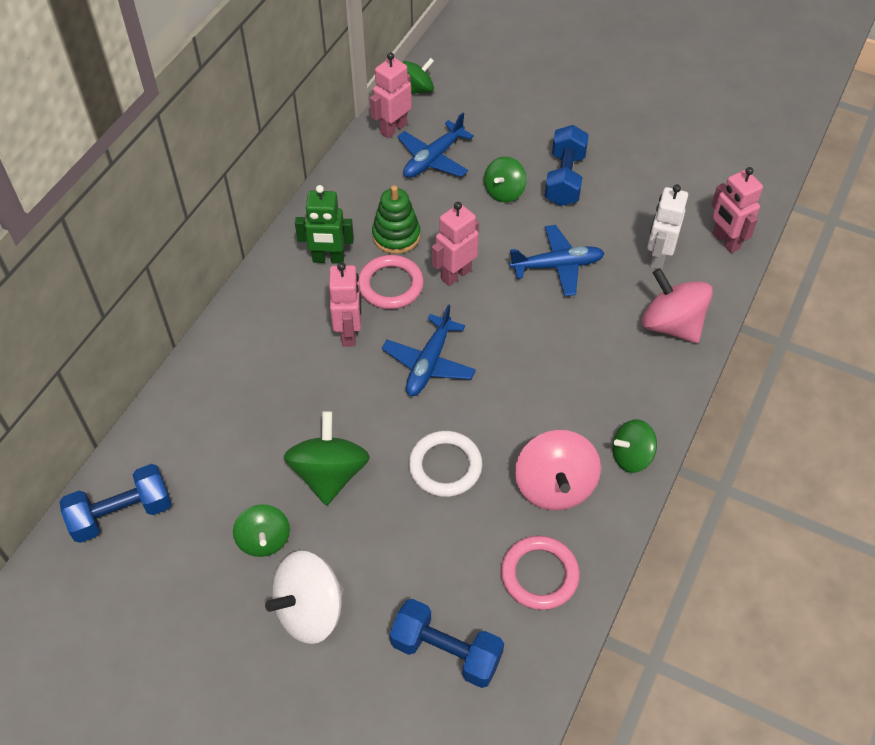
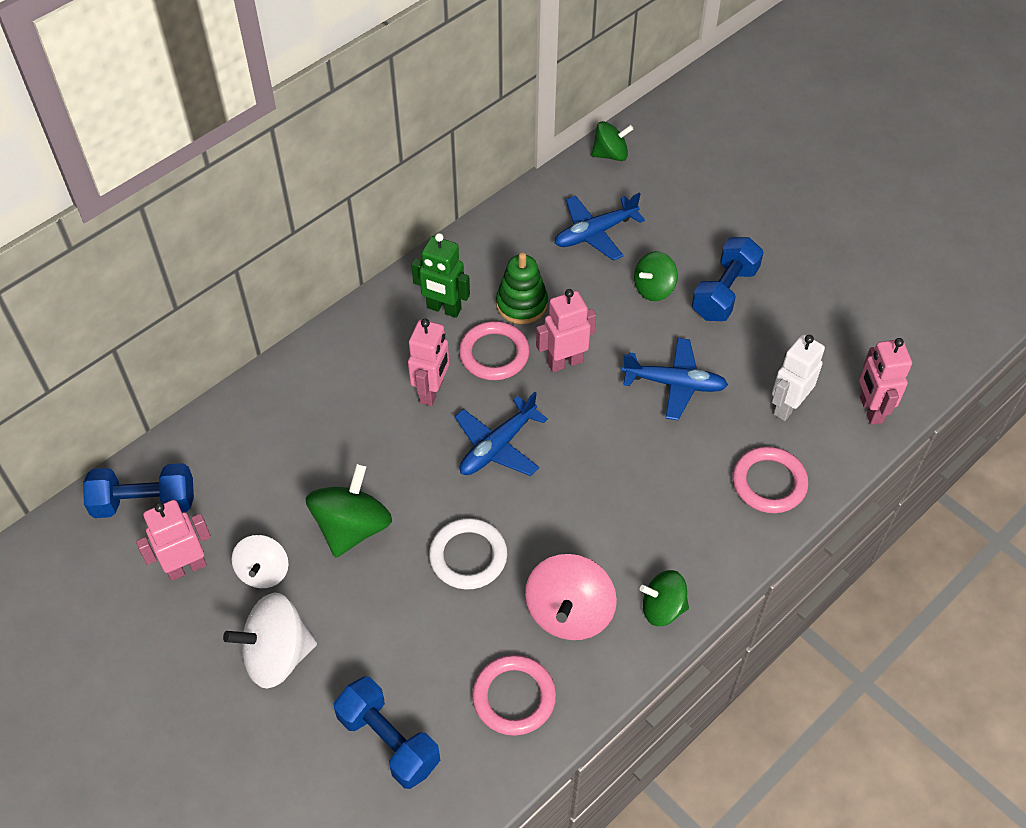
camera: 20 degrees right, 0 degrees up
green spinning top [233,504,290,557] -> white spinning top [231,535,289,588]
pink robot [370,52,412,138] -> pink robot moved to [136,500,211,581]
pink spinning top [642,268,713,343] -> pink ring [732,446,808,513]

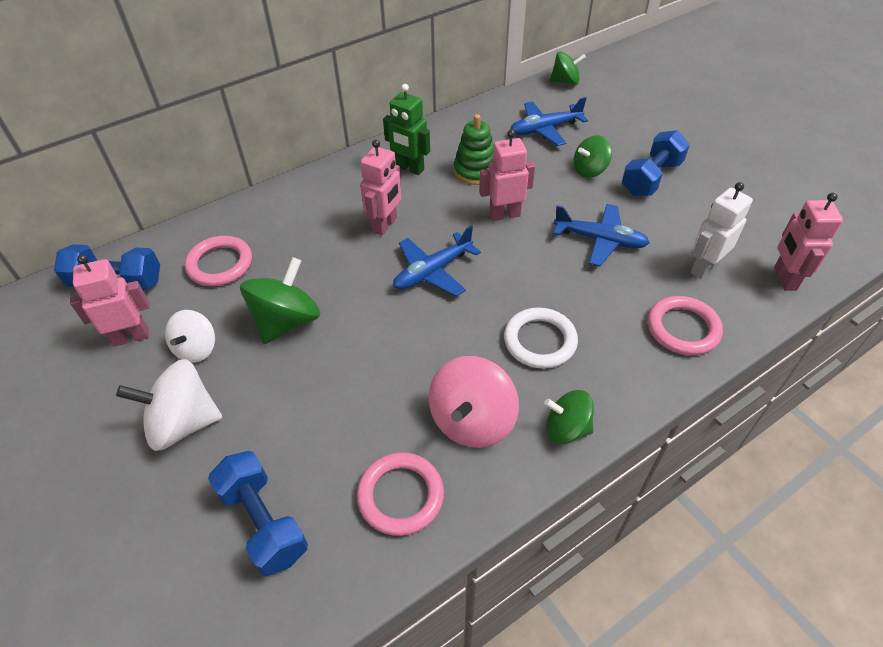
camera: 10 degrees right, 5 degrees down
white ring [429,518,507,590] -> white ring moved to [504,308,578,369]
pink ring [459,321,530,380] -> pink ring moved to [185,236,252,286]

